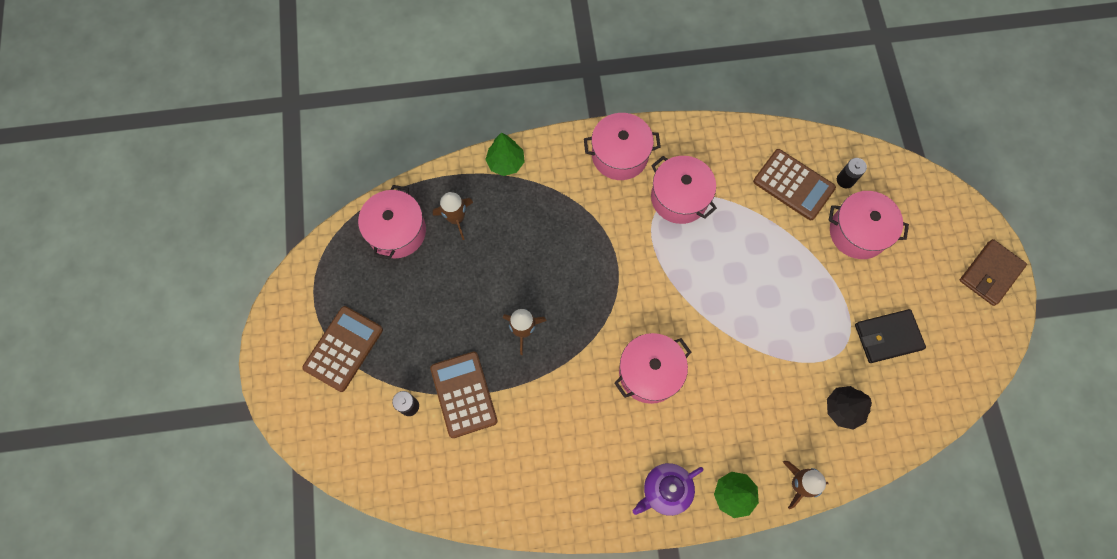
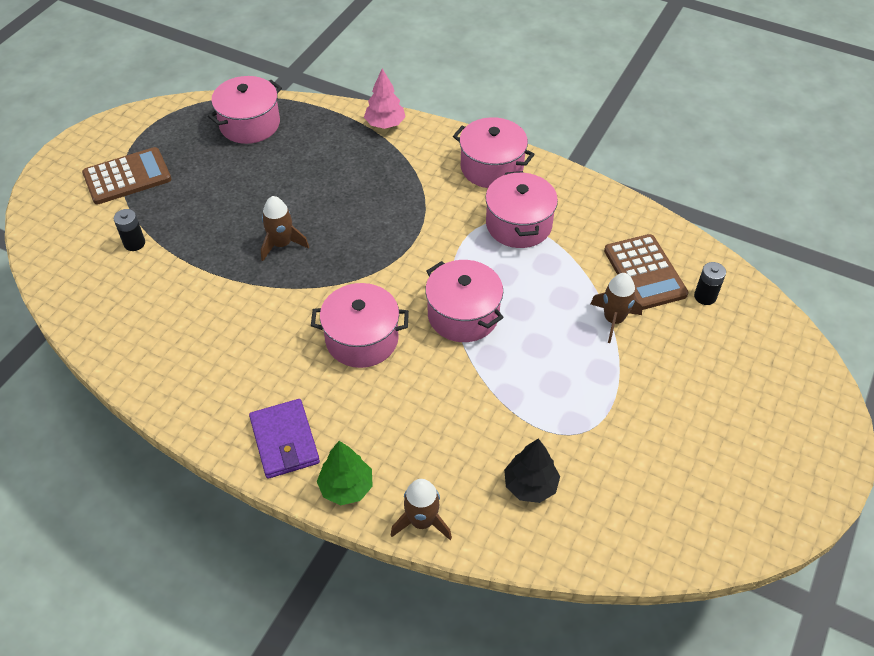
camera: 35 degrees right, 20 degrees down
brown calculator [430,352,497,438] -> none
brown rocket [433,192,473,240] -> brown rocket moved to [591,273,643,343]
green tree [485,132,525,176] -> pink tree [364,69,406,129]
purple teapot [632,463,703,516] -> purple wallet [249,399,320,479]
pink pot [828,191,909,259] -> pink pot moved to [425,260,504,342]
black wallet [855,309,926,363] -> none
brown wallet [960,239,1027,306] -> none

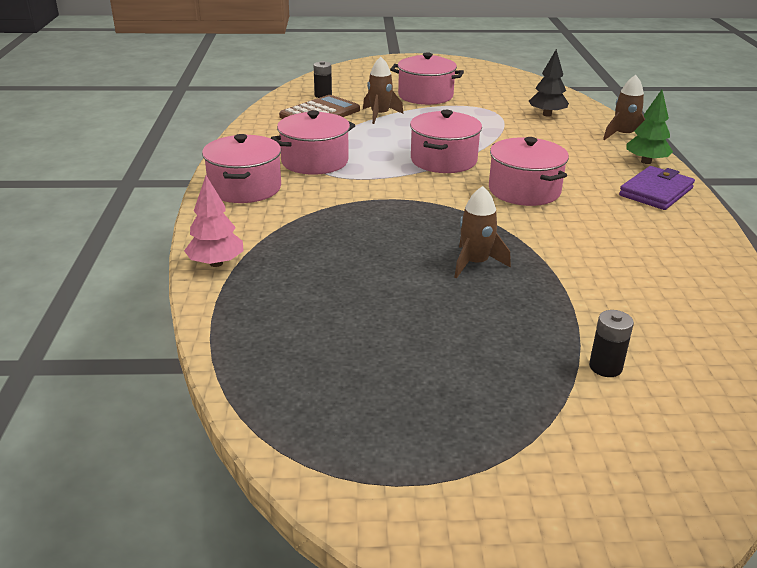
camera: 120 degrees left, 20 degrees down
brown calculator [82,147,171,205] -> none
pink pot [208,76,282,144] -> pink pot moved to [390,52,464,105]

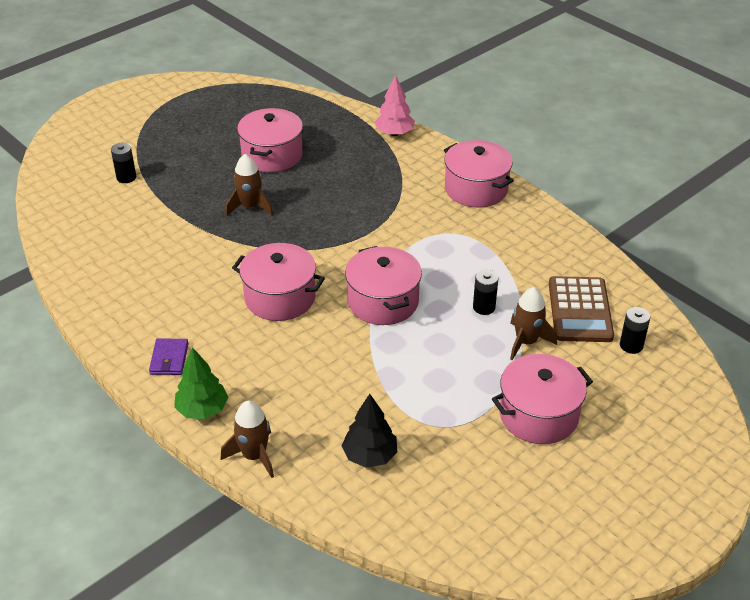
camera: 140 degrees right, 10 degrees up
pink pot [271,110,355,175] -> pink pot moved to [237,108,303,172]
purple wallet [619,166,695,210] -> purple wallet [149,339,188,375], size x0.63
none -> black battery [473,270,499,315]

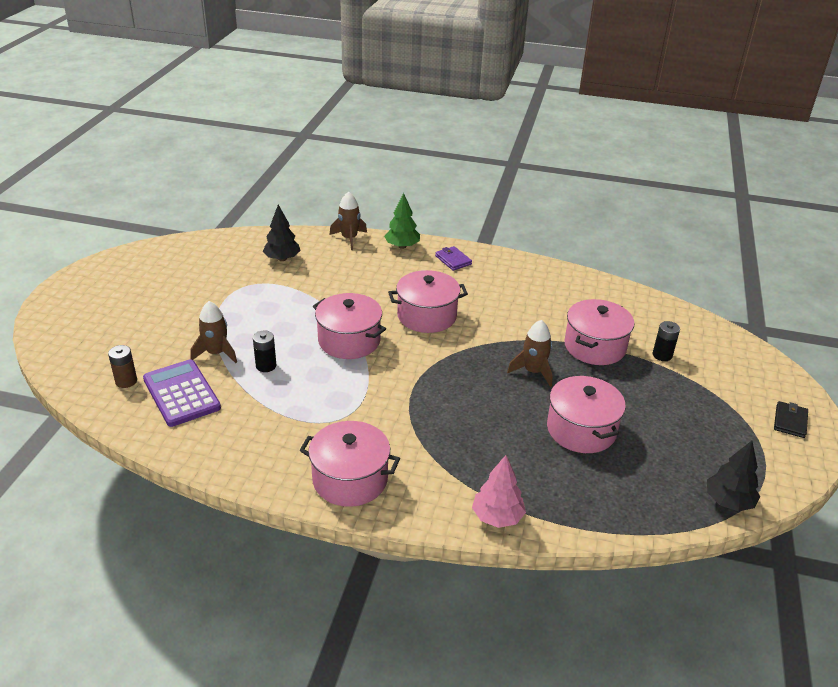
camera: 145 degrees right, 5 degrees down
pink pot [492,354,593,444] -> pink pot moved to [564,299,634,365]
brown calculator [549,276,614,342] -> purple calculator [143,359,221,427]
black battery [620,307,650,354] -> brown battery [108,345,137,388]
none -> black tree [707,441,760,511]
none -> black wallet [774,401,808,438]

